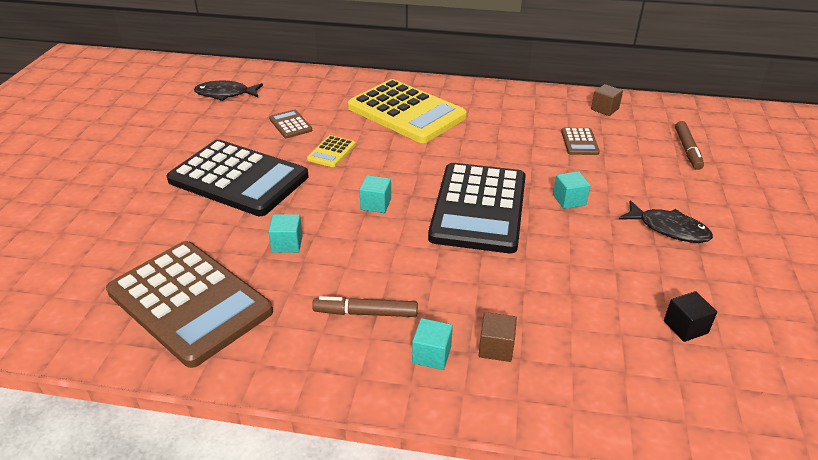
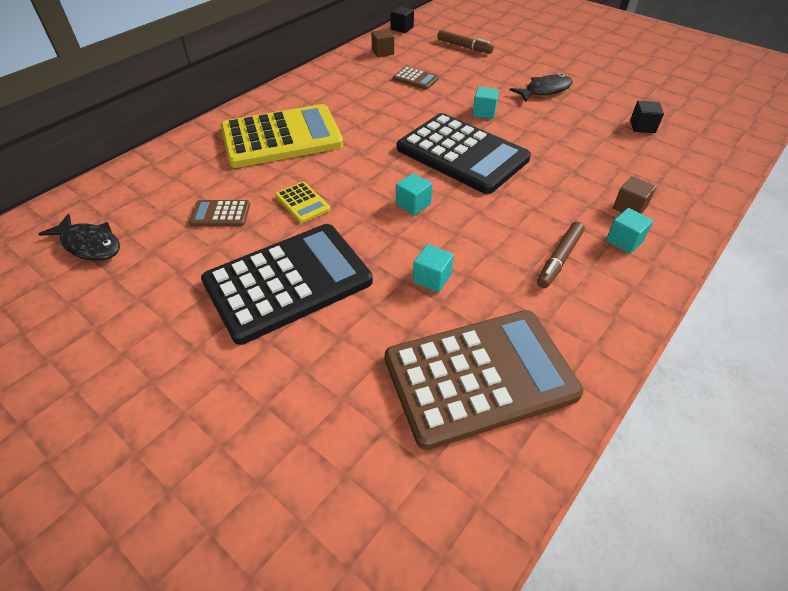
camera: 60 degrees left, 10 degrees up
black fish [194,81,263,101] -> black fish turned 90 degrees counterclockwise [39,214,120,261]
none -> black cube [391,6,414,33]

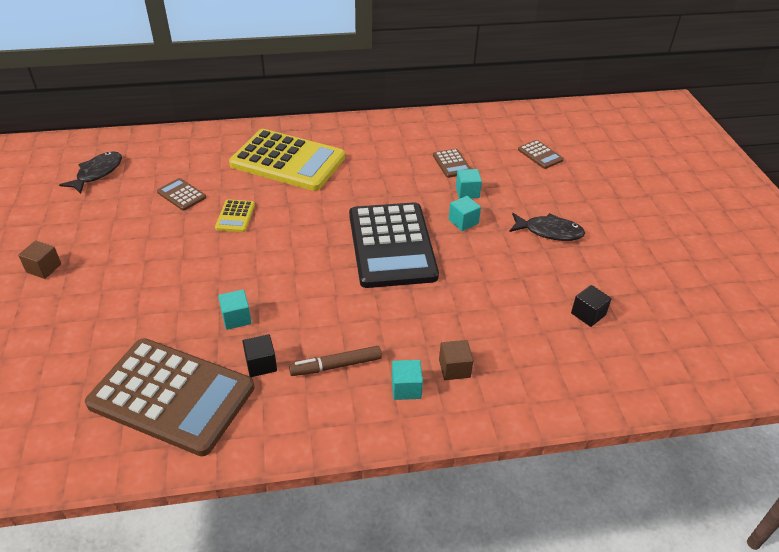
camera: 40 degrees right, 5 degrees down
black fish [39,214,120,261] -> black fish turned 135 degrees counterclockwise [59,152,122,194]
black calculator [201,224,373,345] -> none
brown cube [371,29,394,57] -> brown cube moved to [18,241,61,279]
black cube [391,6,414,33] -> black cube moved to [242,334,277,377]
turquoise cube [396,173,432,216] -> turquoise cube moved to [456,169,482,199]
brown marker [437,30,494,54] -> brown calculator [518,140,564,169]

